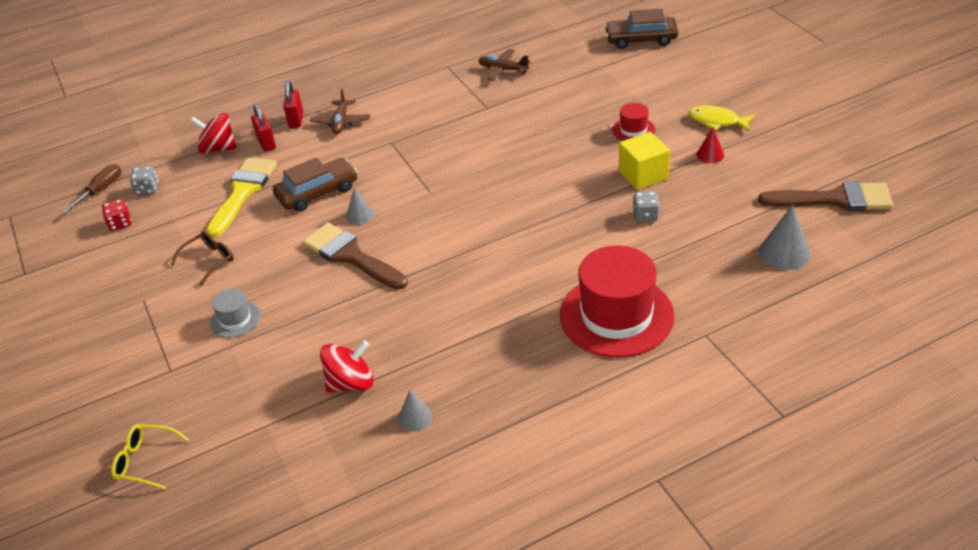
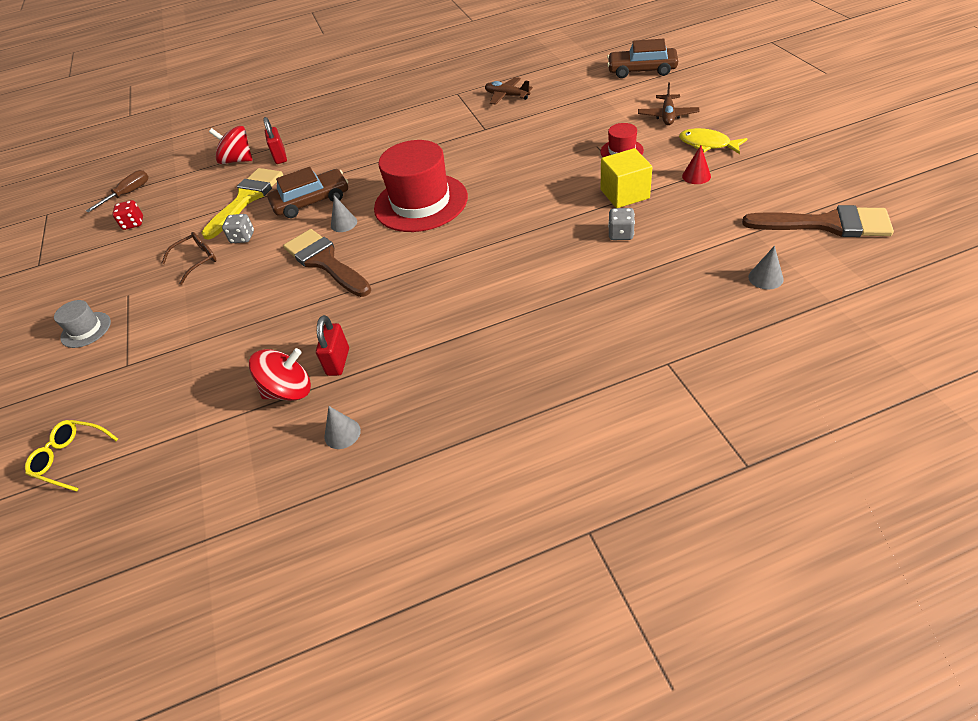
camera: 10 degrees right, 5 degrees up
grey dice [130,166,158,195] -> grey dice moved to [222,214,254,243]
grey hat [210,289,261,338] -> grey hat moved to [54,300,111,348]
red padlock [283,81,303,128] -> red padlock moved to [316,315,349,376]
brown plane [310,89,370,134] -> brown plane moved to [638,82,700,125]
red hat [560,245,675,358] -> red hat moved to [374,140,468,232]
grey cone [759,205,810,270] -> grey cone [748,246,784,290], size x0.61

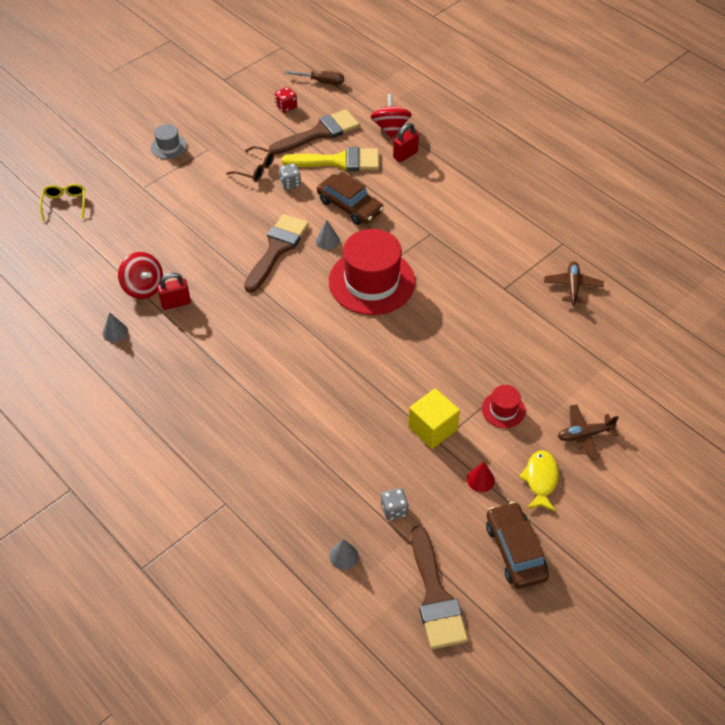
camera: 60 degrees right, 5 degrees up
brown car [607,39,678,78] -> brown car moved to [486,502,549,589]
grey dice [608,208,635,240] -> grey dice moved to [381,488,409,520]
none -> brown brush [269,109,360,155]

